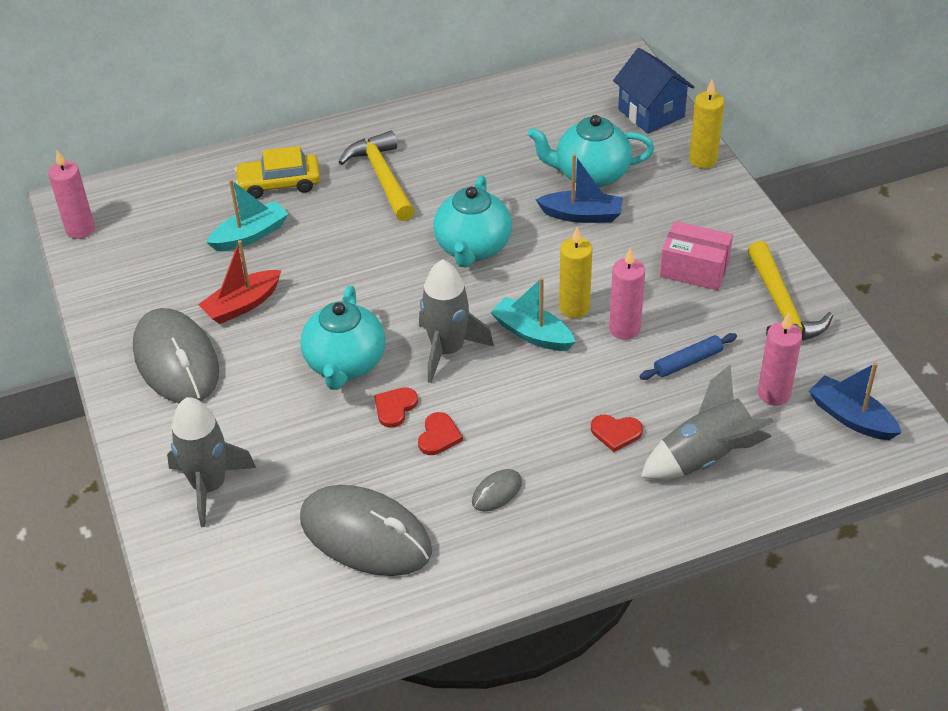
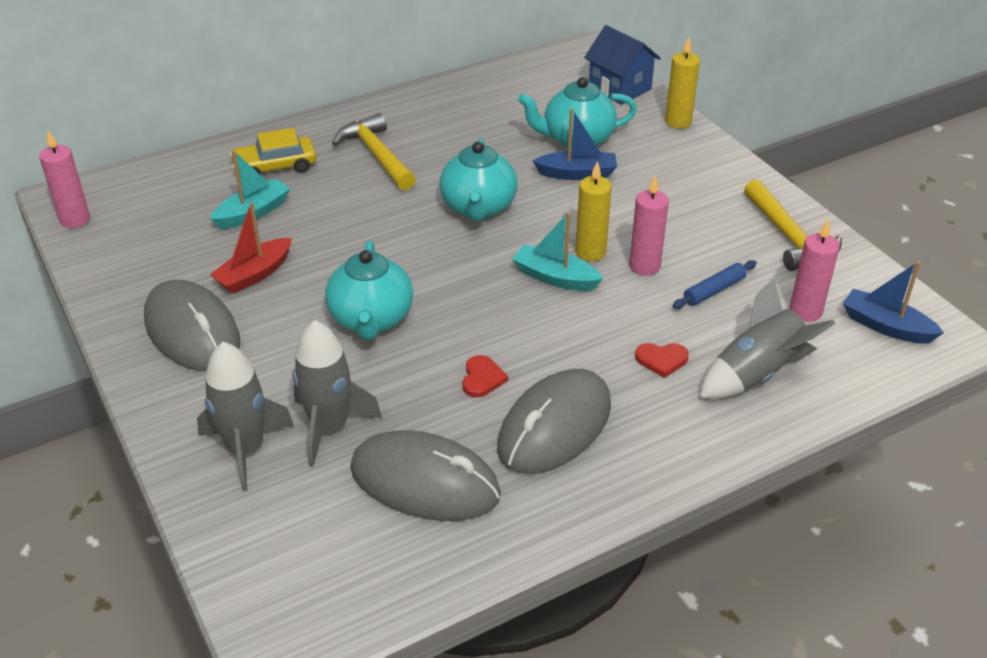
camera: 10 degrees left, 5 degrees down
red heart [374,387,418,428] -> none
grey rocket [419,259,494,383] -> grey rocket moved to [292,320,382,467]
grey mouse [472,469,522,511] -> grey mouse [497,369,611,474], size x2.36
pink box [660,221,733,290] -> none

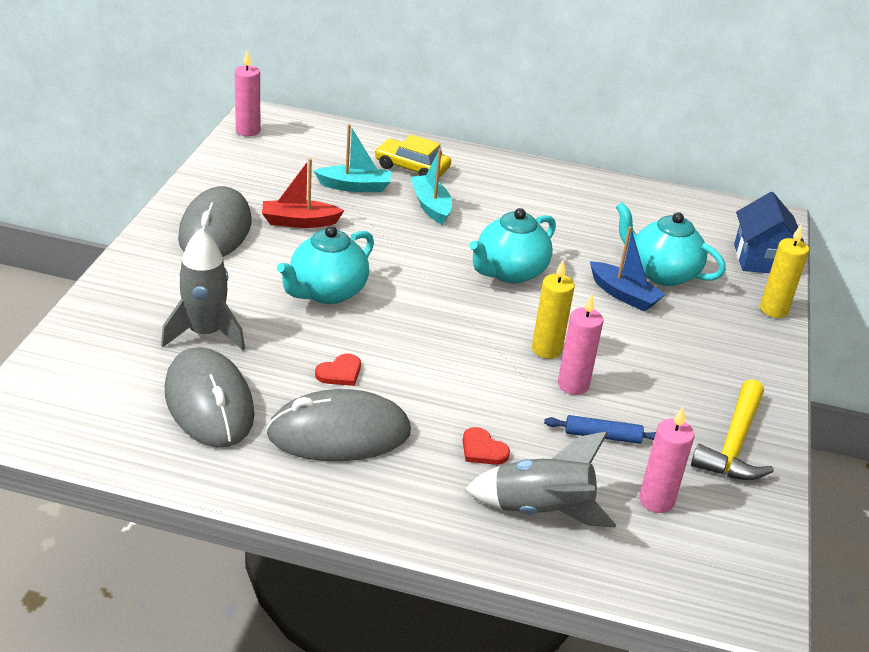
camera: 40 degrees right, 5 degrees down
grey rocket [197,342,294,491] -> none
yellow hammer [332,113,416,190] -> none
turquoise boat [512,212,603,291] -> turquoise boat moved to [411,148,452,225]
blue boat [843,261,944,344] -> none

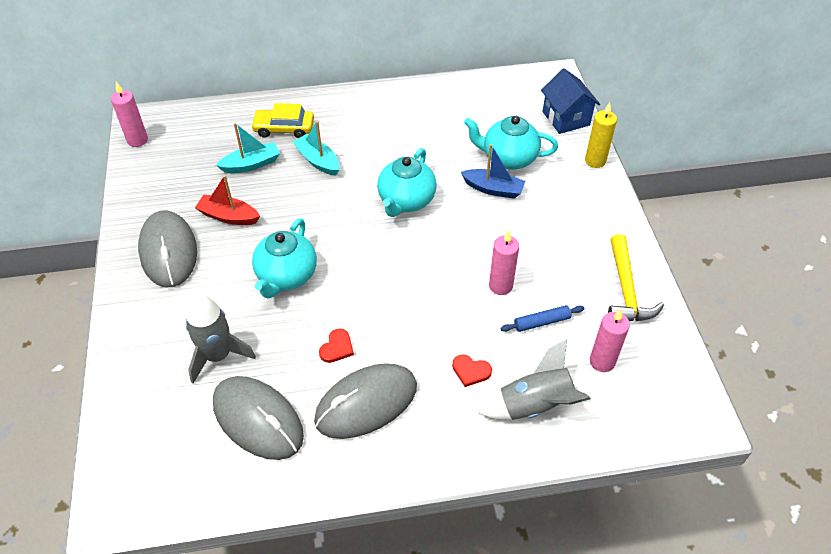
camera: 20 degrees left, 15 degrees up
red boat [262,158,345,228] -> red boat turned 45 degrees clockwise [195,175,260,225]
yellow candle [532,260,575,359] -> none

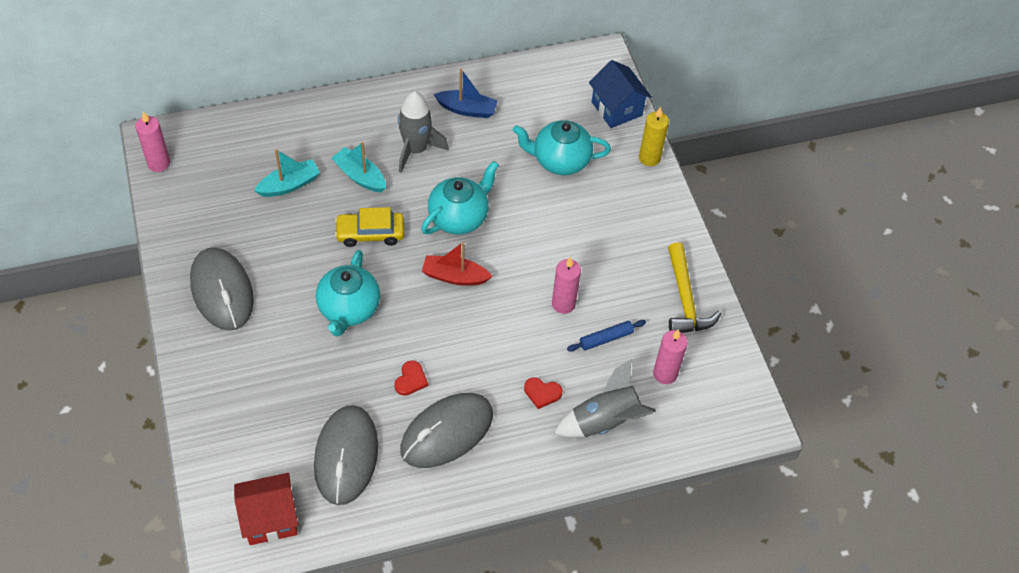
camera: 10 degrees left, 5 degrees up
grey rocket [186,294,256,383] -> grey rocket moved to [398,91,449,173]
red boat [195,175,260,225] -> red boat moved to [422,242,493,286]
grey mouse [213,376,304,460] -> grey mouse turned 60 degrees clockwise [314,405,378,505]
yellow car [251,103,314,138] -> yellow car moved to [335,207,404,247]
turquoise teapot [377,148,437,217] -> turquoise teapot turned 150 degrees counterclockwise [421,161,499,235]
blue boat [461,144,525,199] -> blue boat moved to [434,69,498,118]
none -> red house [234,473,298,545]

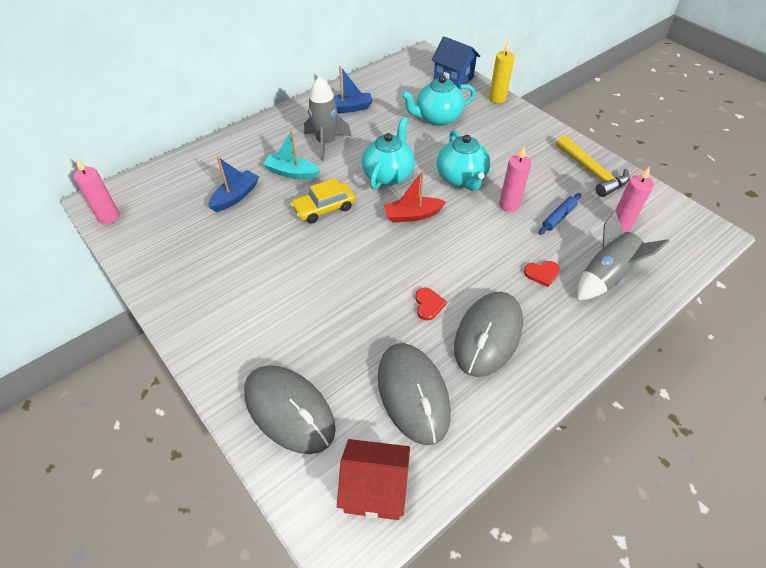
camera: 20 degrees left, 5 degrees down
grey mouse [190,247,254,331] -> grey mouse moved to [244,365,336,454]
red house [234,473,298,545] -> red house turned 45 degrees clockwise [337,439,410,520]
turquoise boat [254,149,320,197] -> blue boat [208,157,259,212]
turquoise teapot [316,250,380,336] -> turquoise teapot moved to [437,130,490,191]

